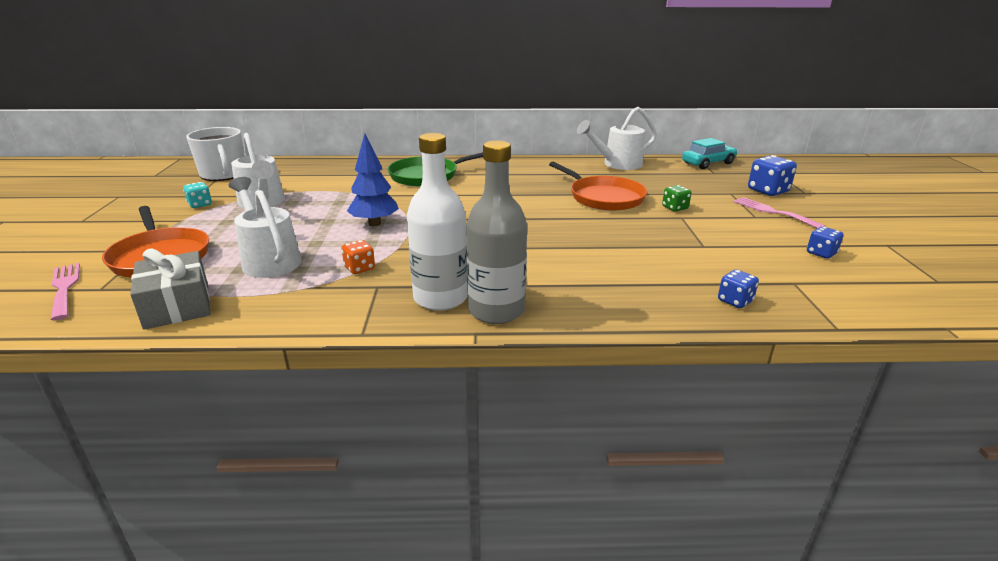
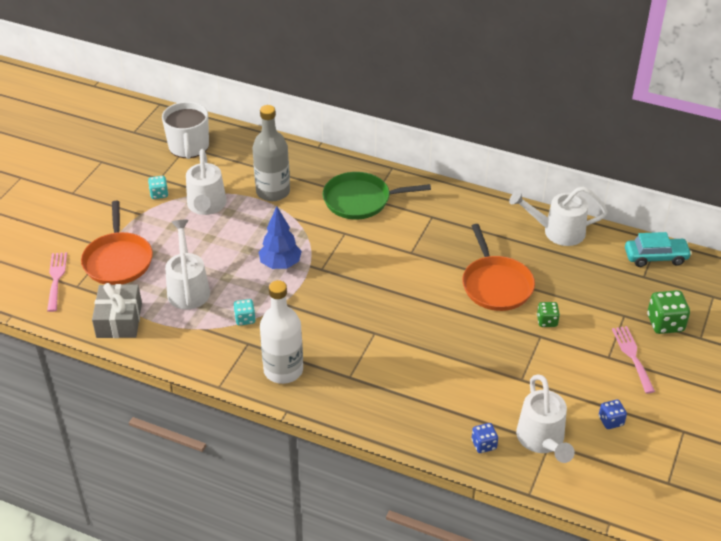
camera: 25 degrees right, 15 degrees up
orange dice [341,240,375,274] -> turquoise dice [233,299,256,326]
grey bottle [466,140,527,324] -> grey bottle moved to [252,105,290,201]
blue dice [748,155,797,196] -> green dice [647,290,690,334]
none -> white watering can [516,374,575,463]

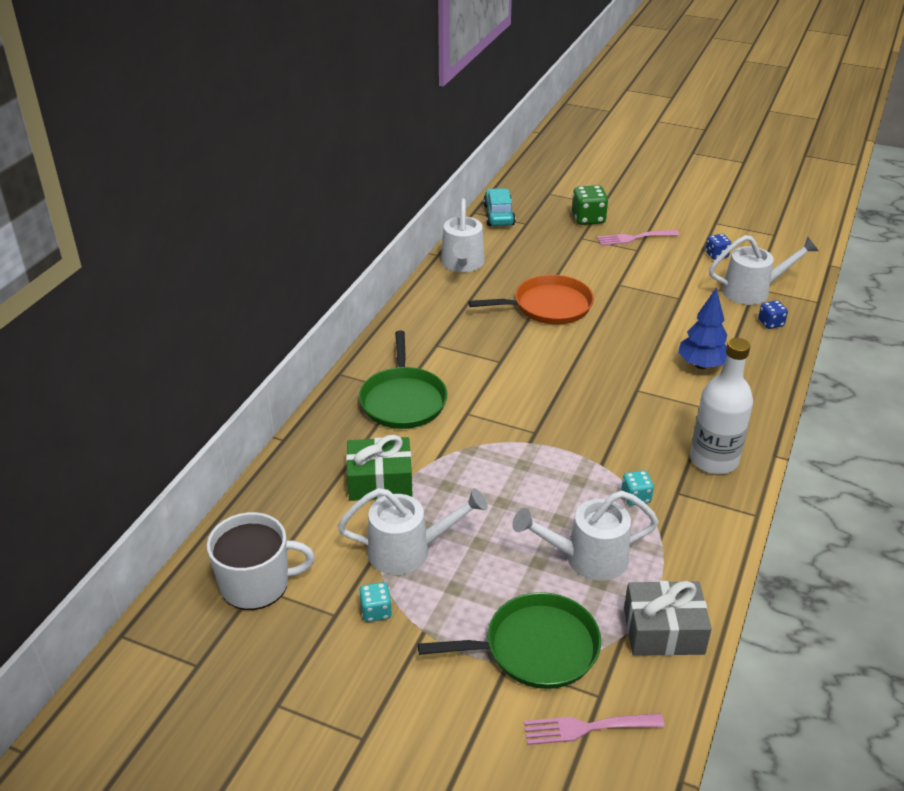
camera: 90 degrees left, 5 degrees down
orange pan [81,201,153,285] -> green pan [418,592,601,689]
grey bottle [252,105,290,201] -> green gift [346,435,413,501]
blue tree [258,207,302,269] -> blue tree moved to [678,288,727,369]
green dice [537,302,560,327] -> none

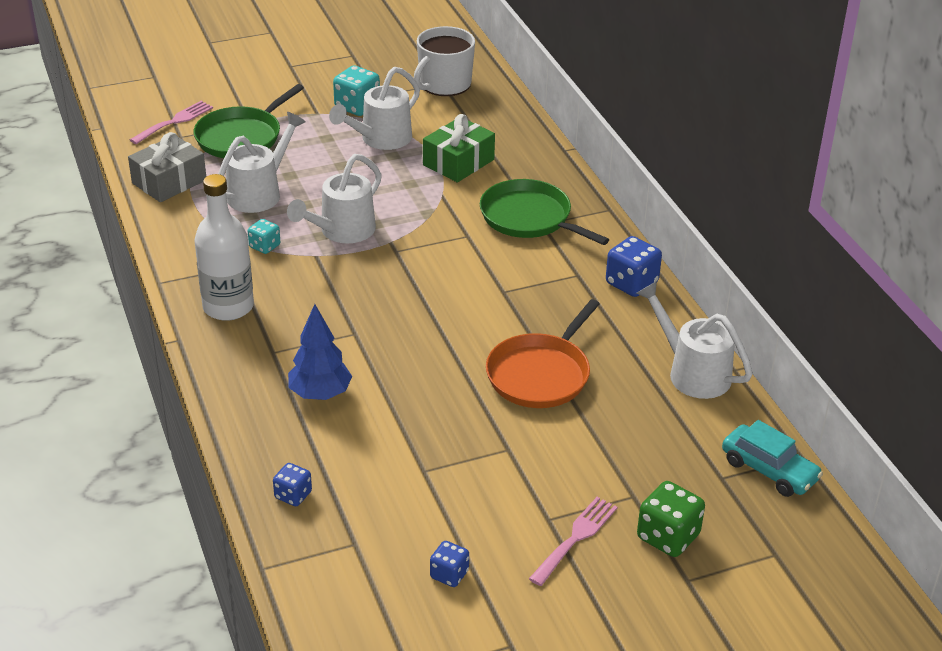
camera: 135 degrees right, 0 degrees up
turquoise dice [359,582,392,622] -> turquoise dice [333,66,380,116], size x1.66
white watering can [709,235,819,305] -> white watering can moved to [287,154,382,243]
none -> blue dice [606,236,662,297]

